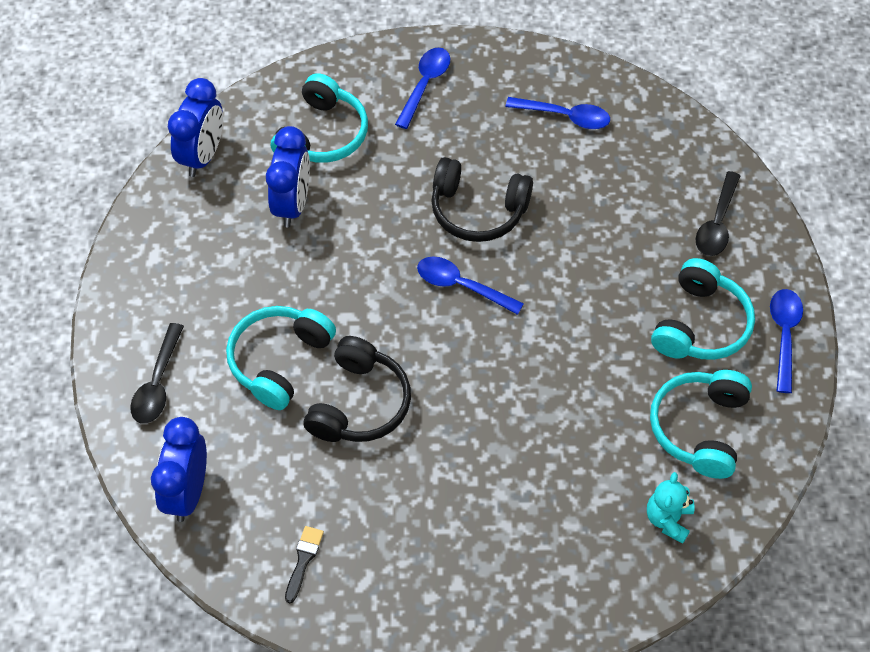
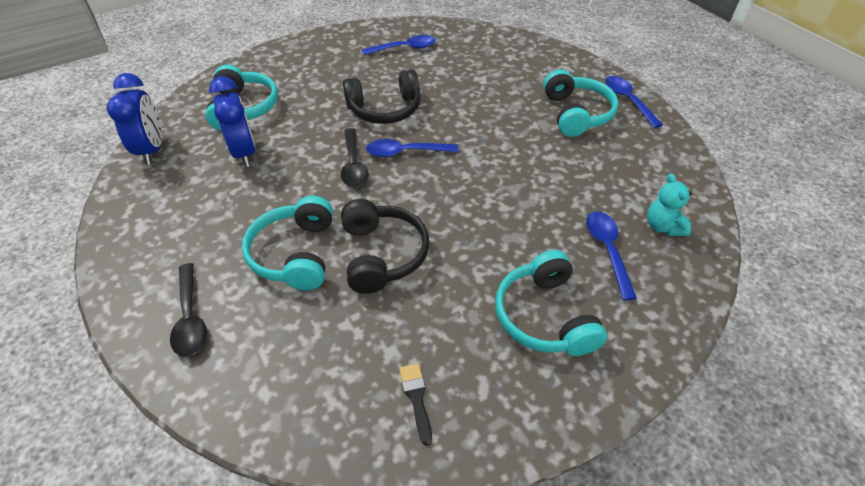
camera: 30 degrees left, 10 degrees down
blue clock [151,417,207,522] -> none
blue spoon [395,48,450,129] -> blue spoon moved to [586,211,637,300]
turquoise headphones [650,370,752,479] -> turquoise headphones moved to [495,250,607,356]
black spoon [696,171,740,256] -> black spoon moved to [341,128,369,187]

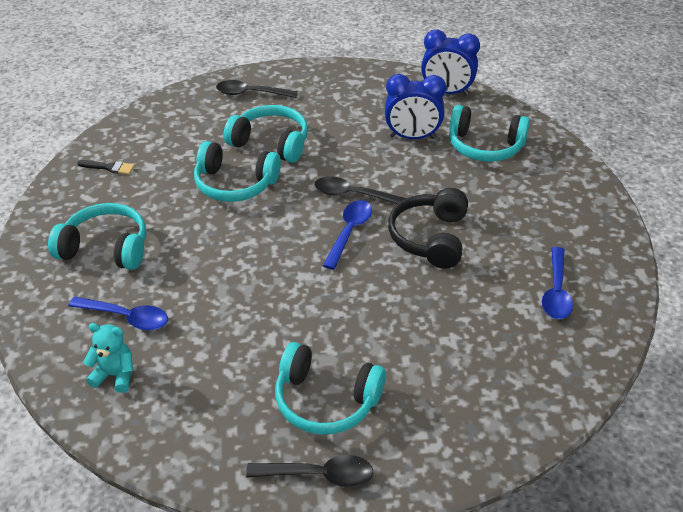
camera: 115 degrees right, 5 degrees down
black headphones [341,199,429,294] -> turquoise headphones [194,141,281,202]
blue spoon [605,76,663,128] -> black spoon [246,455,373,487]

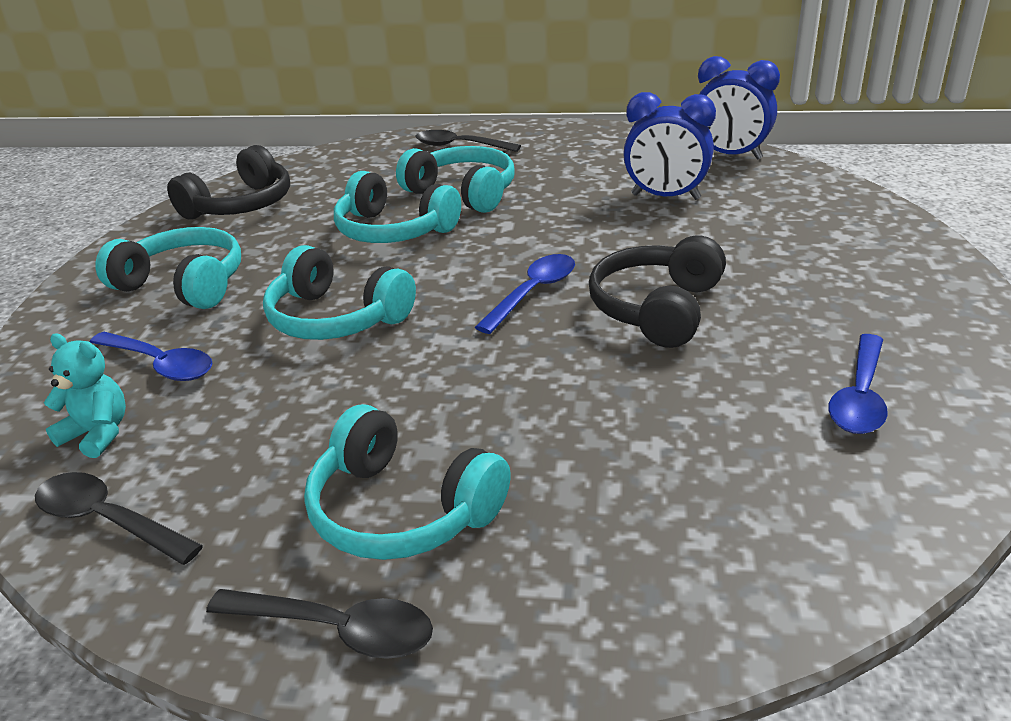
camera: 15 degrees right, 10 degrees down
black brush [77,160,135,175] -> black headphones [167,145,290,220]
black spoon [315,176,406,204] -> black spoon moved to [35,472,203,565]
turquoise headphones [449,105,530,162] -> turquoise headphones moved to [263,245,416,340]

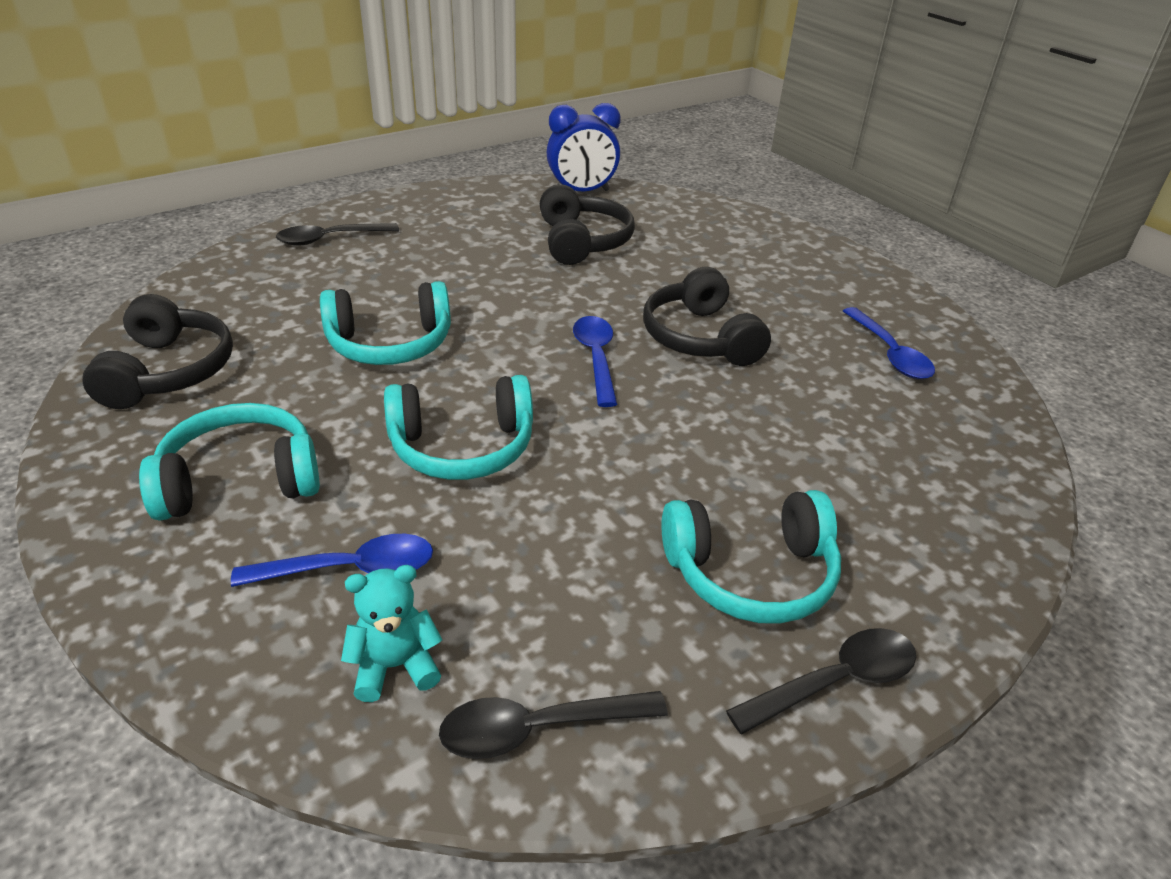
camera: 45 degrees left, 5 degrees up
turquoise headphones [396,146,515,213] -> none
blue clock [623,92,716,200] -> black headphones [540,184,635,265]

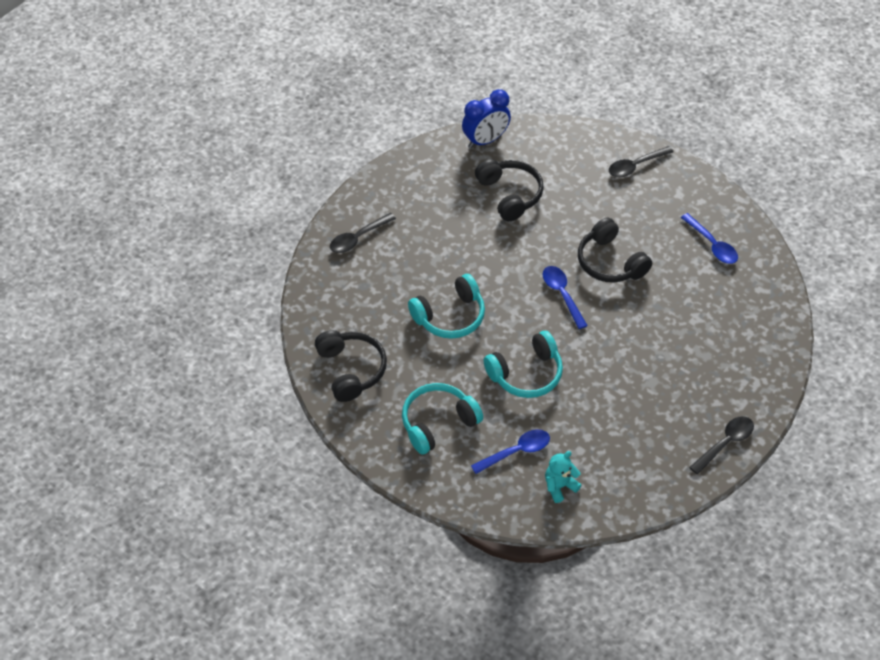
camera: 15 degrees left, 15 degrees up
black spoon [439,691,668,759] -> black spoon moved to [609,146,674,177]
turquoise headphones [661,490,841,624] -> none

